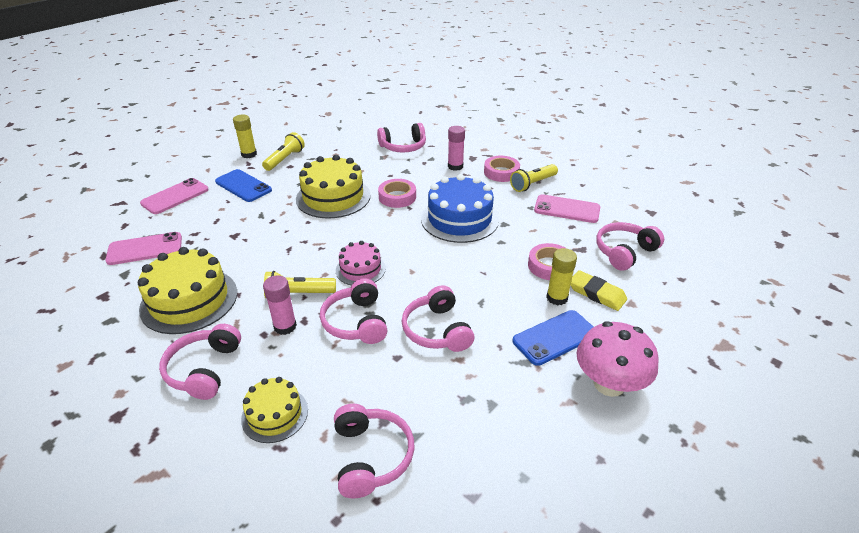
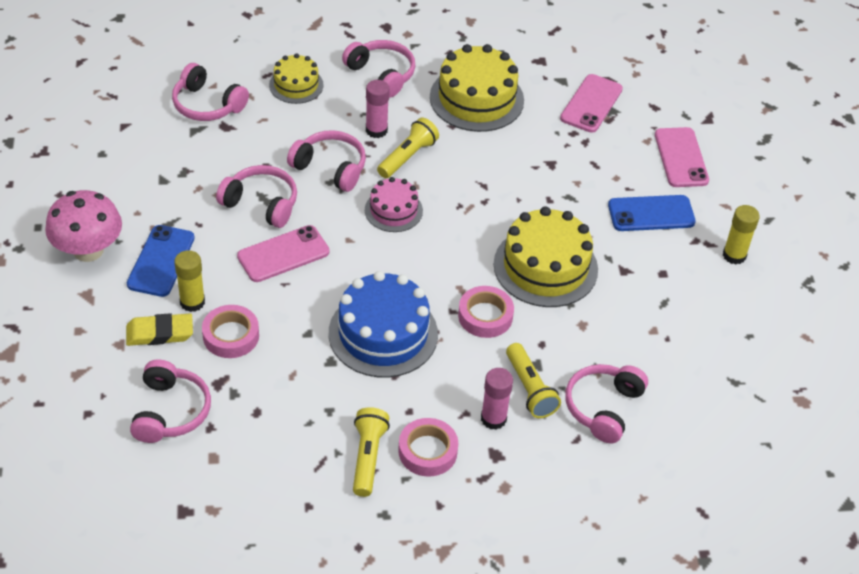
camera: 130 degrees right, 10 degrees up
yellow flashlight [262,132,305,171] -> yellow flashlight moved to [506,343,561,418]
pink phone [534,194,600,223] -> pink phone moved to [237,225,330,282]

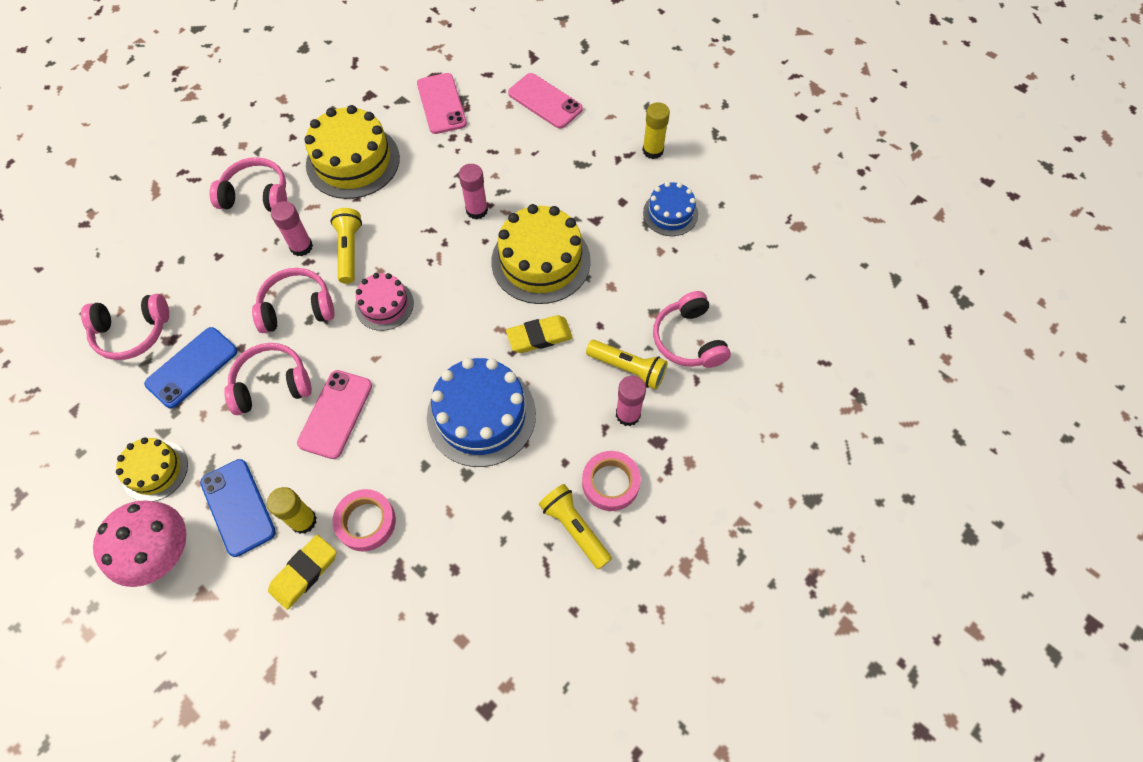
camera: 40 degrees left, 15 degrees up
pink headphones [130,359,211,443] -> none
yellow cake [269,53,324,104] -> yellow cake moved to [116,437,188,501]
pink tape [458,286,514,338] -> yellow eraser [506,315,573,353]
blue phone [608,195,696,231] -> blue phone moved to [144,327,238,408]
none -> pink glue stick [459,164,488,219]
none -> blue cake [643,182,698,236]

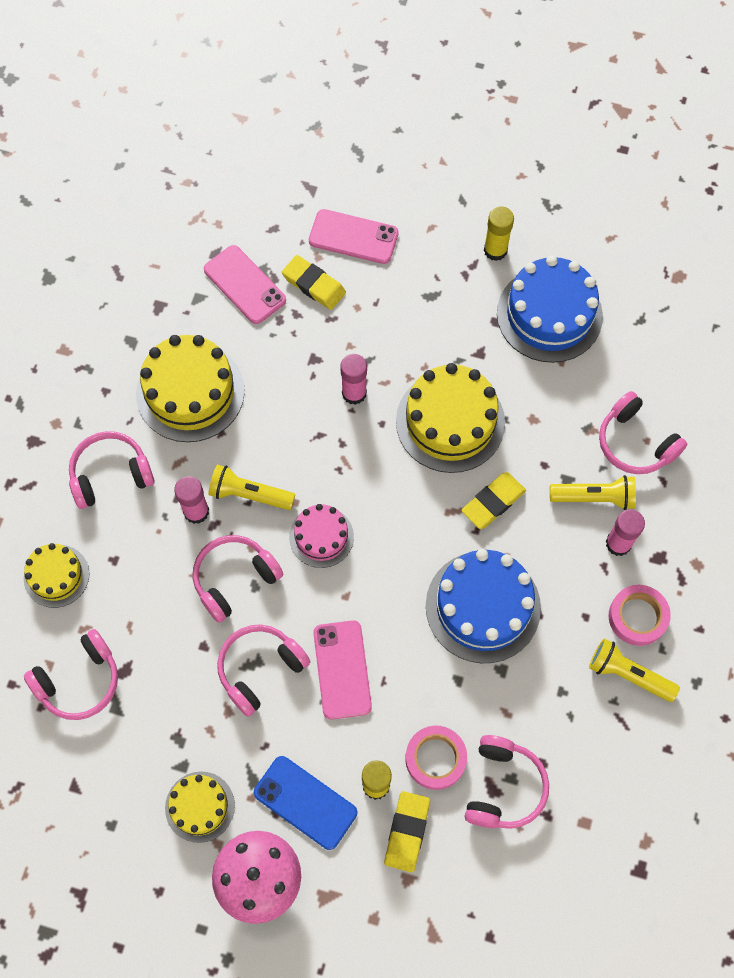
camera: 25 degrees left, 5 degrees up
blue phone [144,327,238,408] -> none
yellow flashlight [330,208,362,284] -> yellow flashlight turned 45 degrees counterclockwise [208,465,295,510]
blue cake [643,182,698,236] -> blue cake [497,255,603,363], size x1.75
none -> yellow cake [24,543,89,608]
none -> yellow eraser [282,255,346,310]
none -> pink headphones [465,735,549,829]

